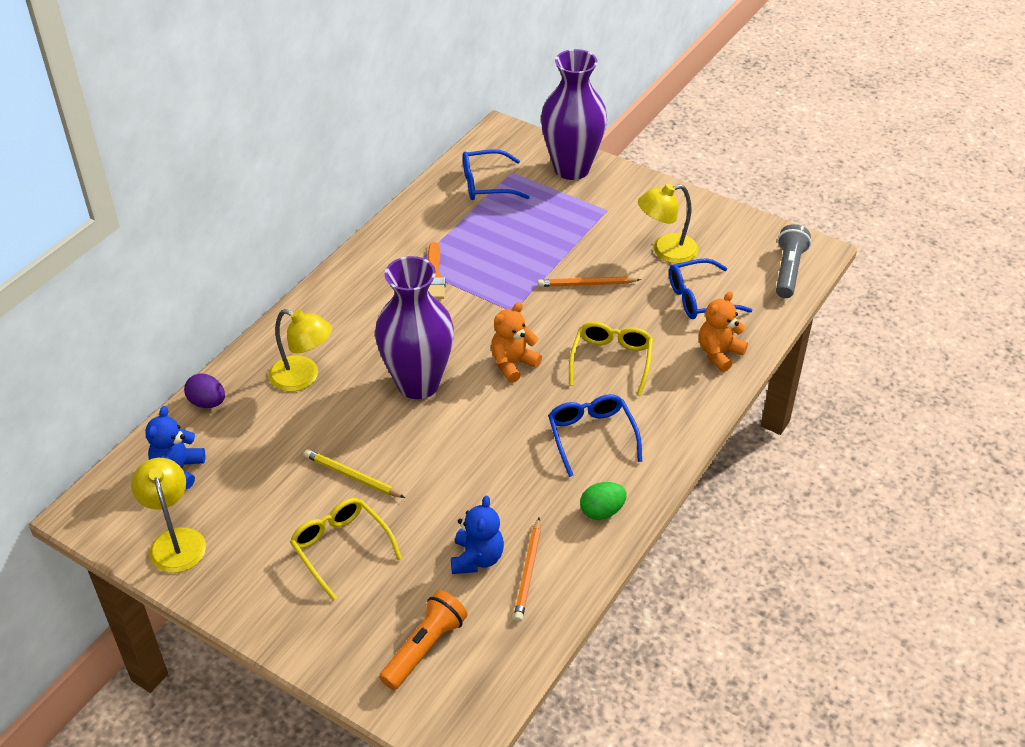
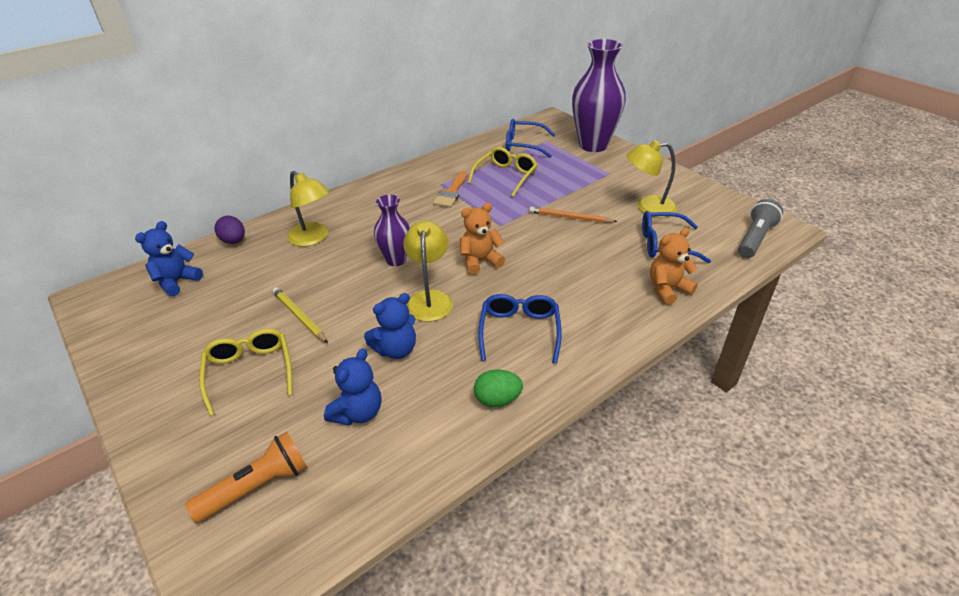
camera: 20 degrees right, 5 degrees down
yellow lamp [131,458,206,573] -> yellow lamp moved to [403,221,453,322]
purple vase [375,256,454,399] -> purple vase [374,195,410,266], size x0.55
orange pencil [513,517,541,622] -> none
yellow glasses [569,322,653,396] -> yellow glasses moved to [468,147,538,197]
none -> blue teddy bear [364,293,416,359]

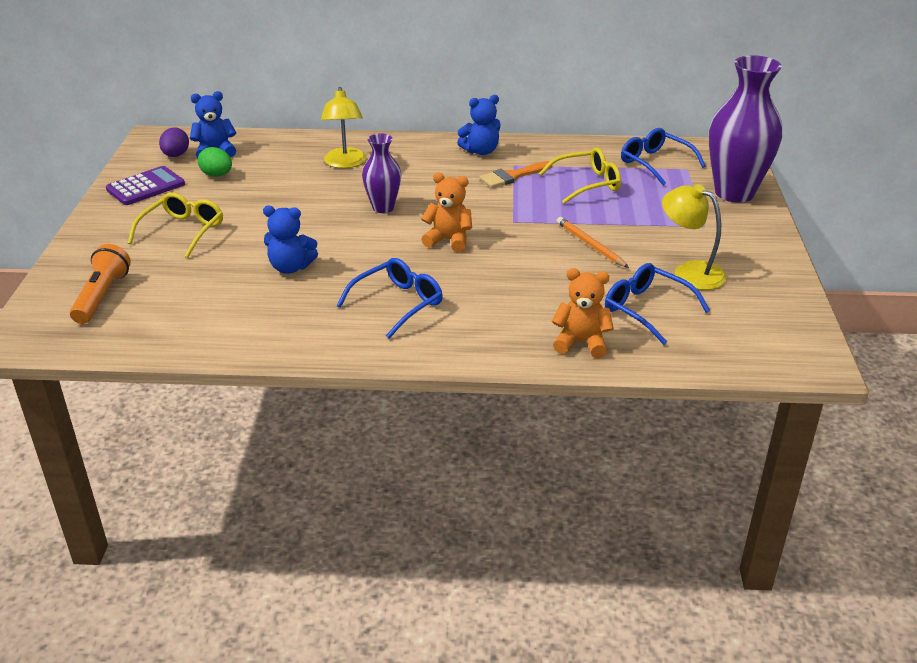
camera: 40 degrees right, 5 degrees down
orange flashlight [185,431,307,523] -> orange flashlight turned 90 degrees counterclockwise [70,244,131,324]
purple egg [214,216,245,244] -> purple egg moved to [159,127,189,157]
yellow pencil [272,287,328,343] -> none
blue teddy bear [324,348,381,426] -> blue teddy bear moved to [457,95,500,155]
yellow lamp [403,221,453,322] -> none
green egg [474,369,523,407] -> green egg moved to [198,147,232,177]
grey flashlight [738,199,783,258] -> none
none -> purple calculator [106,166,185,205]

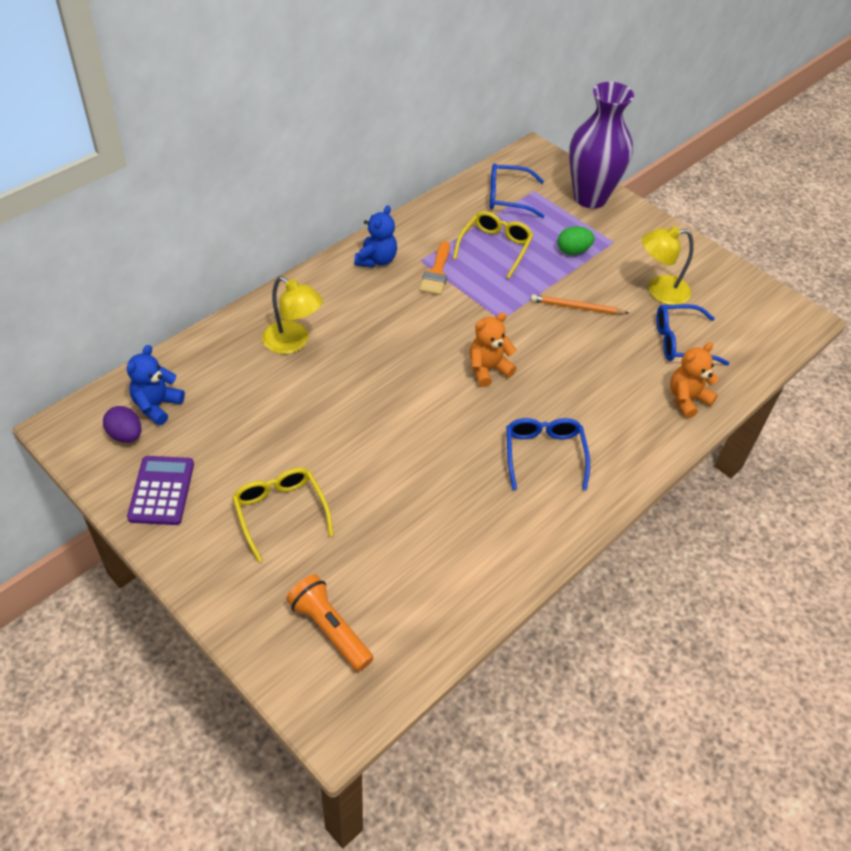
camera: 50 degrees left, 15 degrees up
green egg [198,147,232,177] -> green egg moved to [558,226,595,255]
blue teddy bear [263,206,318,274] -> none
purple vase [362,134,401,213] -> none

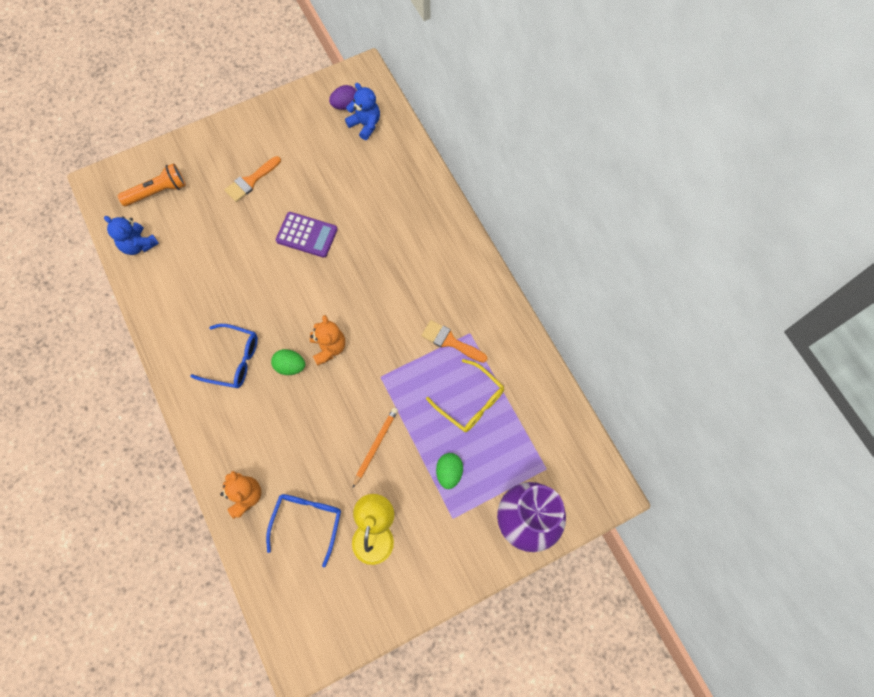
camera: 110 degrees right, 20 degrees up
purple calculator [127,456,194,525] -> purple calculator moved to [276,212,338,258]
yellow glasses [232,468,334,562] -> orange brush [225,156,281,202]
yellow lamp [262,276,323,354] -> none
blue teddy bear [354,205,397,268] -> blue teddy bear moved to [104,216,159,255]
blue glasses [490,163,545,218] -> none
none -> green egg [271,349,305,375]

